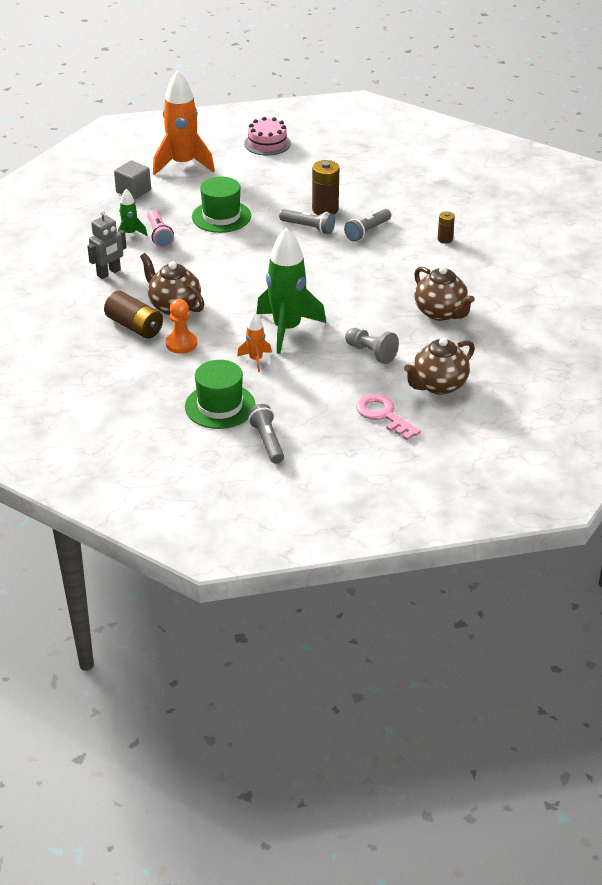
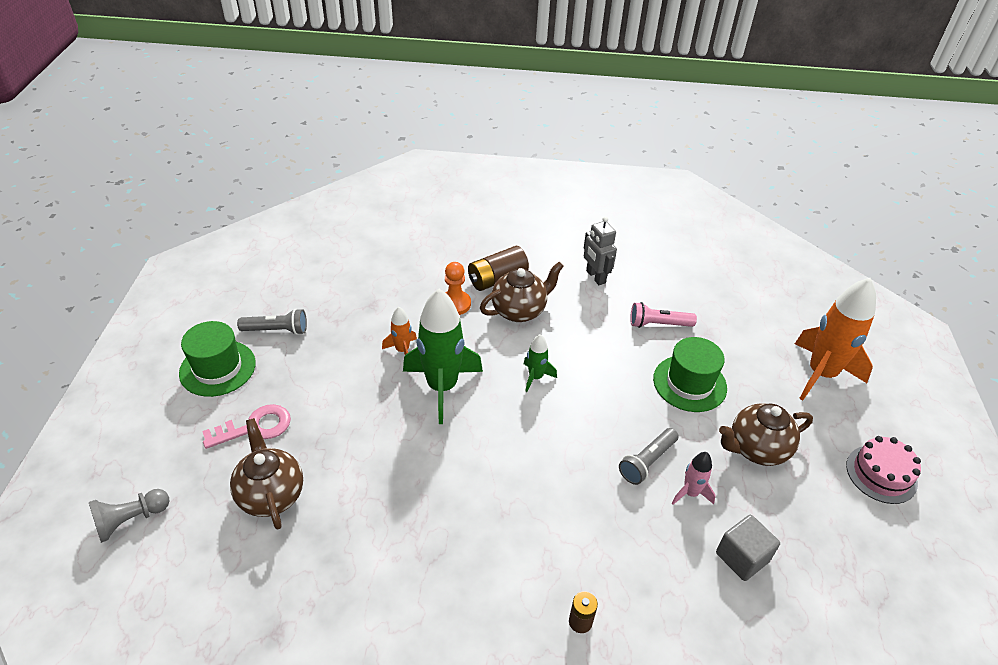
camera: 105 degrees right, 5 degrees up
grey cube [114,160,151,200] -> grey cube moved to [716,515,780,581]
green rocket [118,189,148,236] -> green rocket moved to [524,334,557,392]
green hat [185,360,255,429] -> green hat moved to [179,321,256,397]
brown battery [312,160,339,215] -> pink rocket [672,452,716,505]
grey flashlight [344,209,391,242] -> none
grey pawn [345,328,399,364] -> grey pawn moved to [89,489,169,543]
brown teapot [414,266,475,321] -> brown teapot moved to [719,403,813,466]

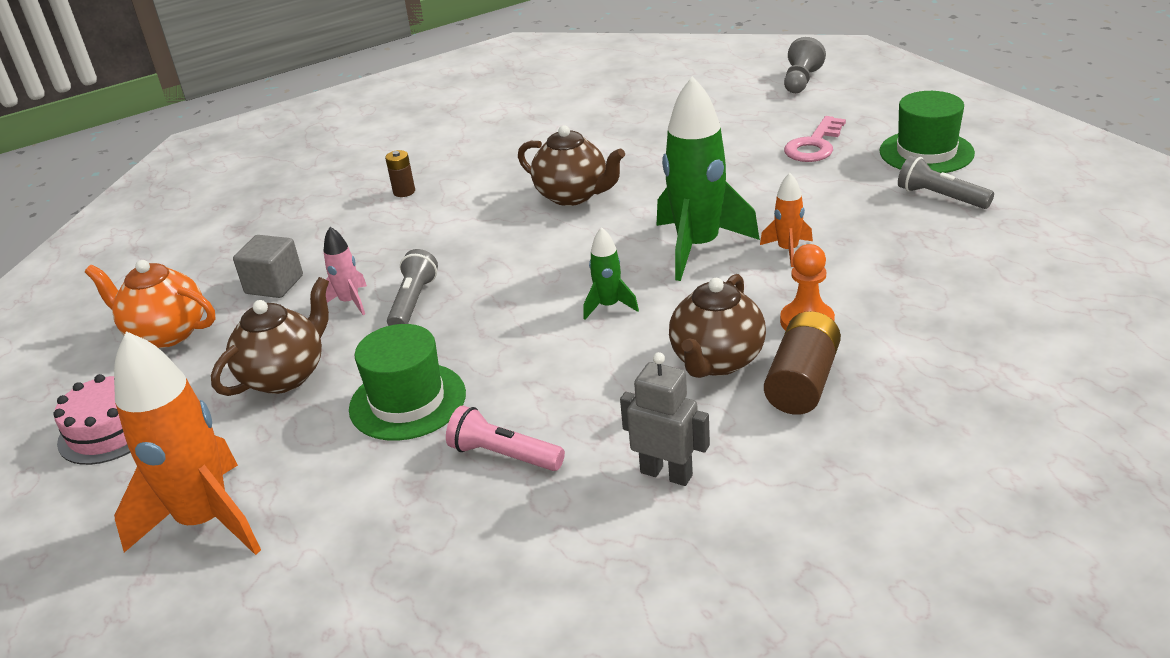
camera: 150 degrees right, 10 degrees down
brown teapot [230,418,303,529] -> brown teapot moved to [518,125,625,206]
grey flashlight [237,309,307,335] -> grey flashlight turned 75 degrees clockwise [898,155,994,209]
pink flashlight [630,302,697,328] -> pink flashlight turned 120 degrees counterclockwise [446,405,565,471]
none -> orange teapot [85,260,215,348]

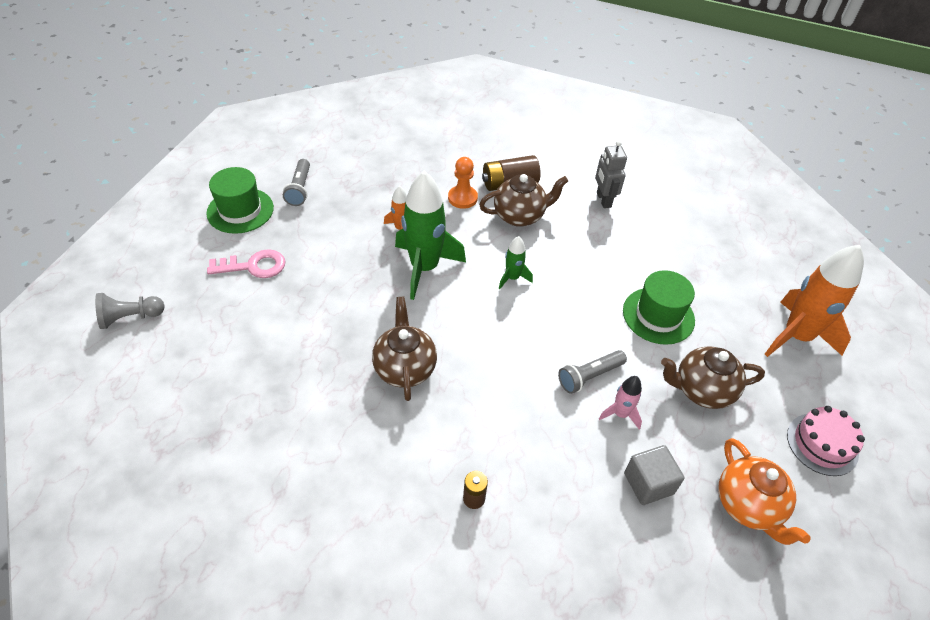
camera: 135 degrees left, 15 degrees up
pink flashlight [446,405,565,471] -> none

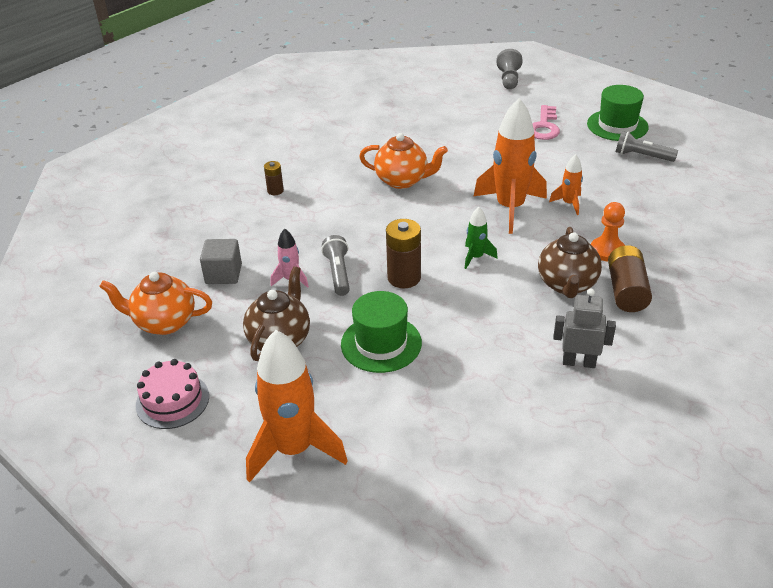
camera: 115 degrees right, 10 degrees down
brown teapot [372,297,437,401] -> orange teapot [359,133,448,189]
green rocket [395,171,466,300] -> orange rocket [474,98,547,234]
none -> brown battery [386,219,421,288]

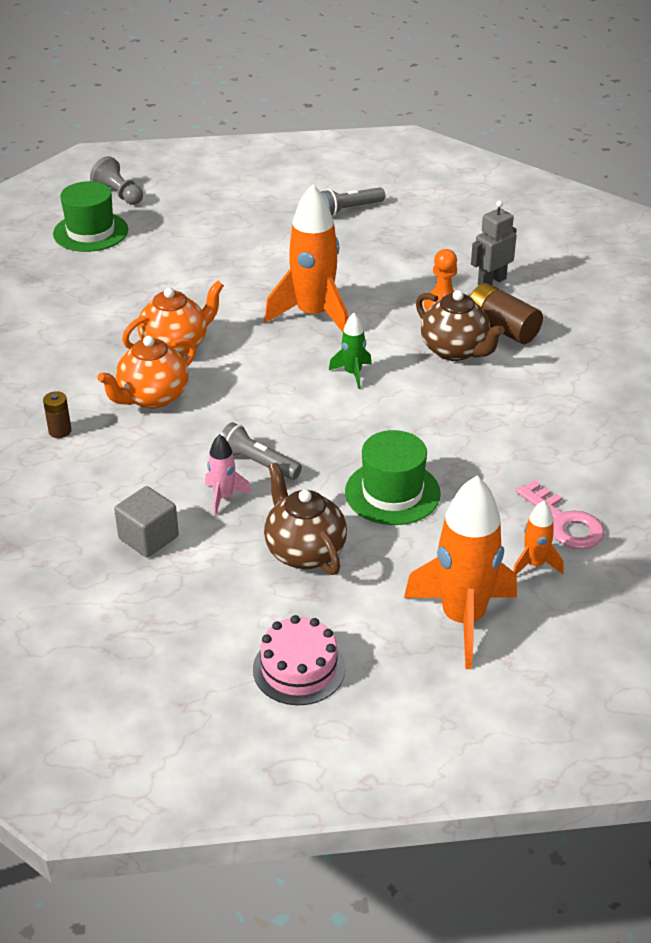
camera: 50 degrees left, 0 degrees up
orange teapot [99,272,212,335] -> orange teapot moved to [97,336,196,409]
brown battery [386,219,421,288] -> none
pink key [532,105,560,140] -> pink key moved to [516,480,604,549]
orange rocket [549,154,583,215] -> orange rocket moved to [513,501,564,575]
grey robot [553,288,616,368] -> grey robot moved to [471,200,517,285]
green hat [587,85,648,141] -> green hat moved to [53,181,128,252]

